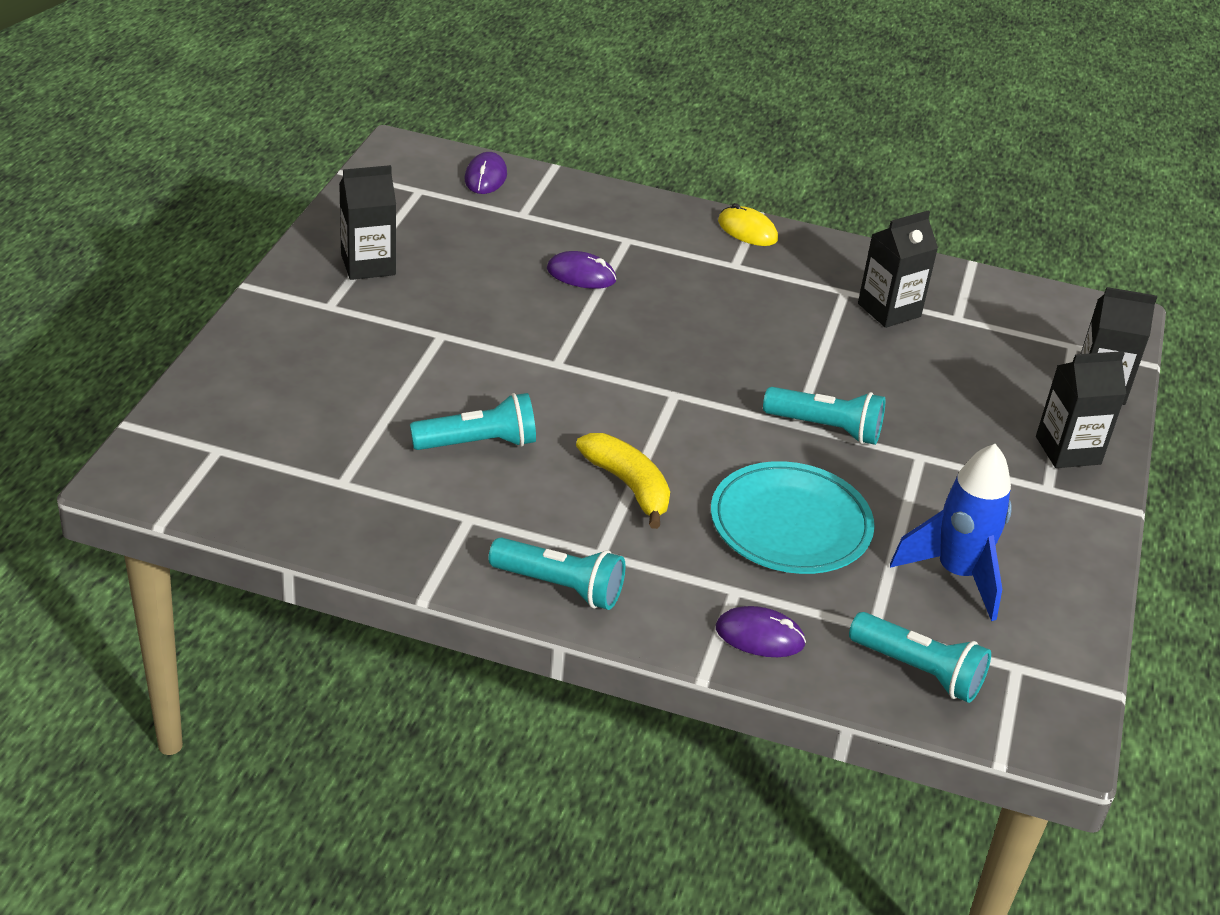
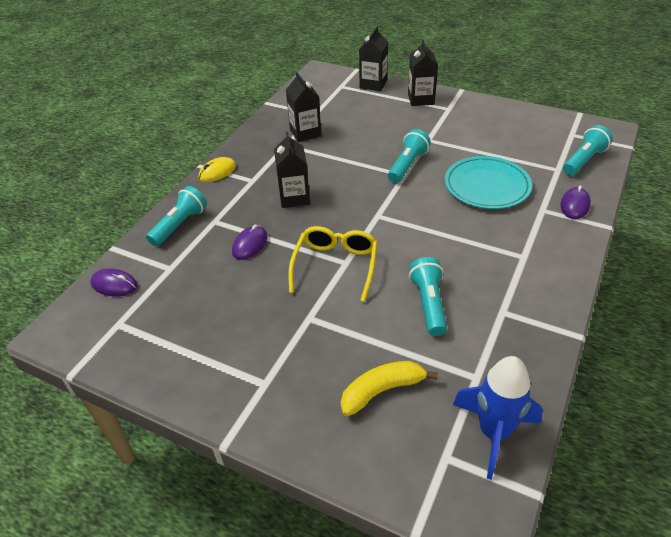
camera: 75 degrees left, 5 degrees up
black carton [339,165,396,280] -> black carton moved to [274,132,310,208]
turquoise flashlight [488,537,625,610] -> turquoise flashlight moved to [146,186,207,246]
yellow banana [576,433,670,529] -> yellow banana moved to [341,361,438,416]
blue rocket [890,444,1012,621] -> blue rocket moved to [453,356,543,480]
none -> yellow glasses [288,226,377,302]

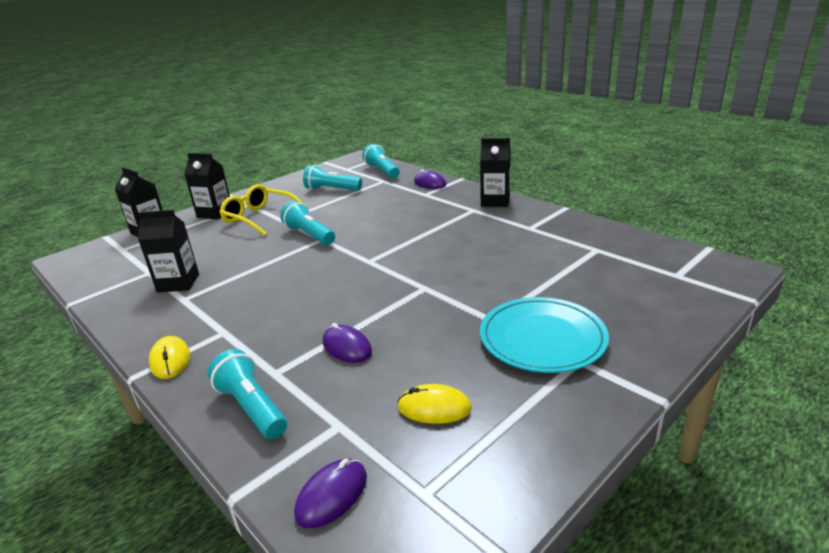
camera: 70 degrees left, 15 degrees down
black carton [274,132,310,208] -> black carton moved to [480,138,510,207]
yellow glasses [288,226,377,302] -> yellow glasses moved to [219,184,302,236]
yellow banana [341,361,438,416] -> none
turquoise flashlight [409,257,447,336] -> turquoise flashlight moved to [303,165,362,191]
turquoise plate [445,156,532,209] -> turquoise plate moved to [480,297,609,373]
blue rocket [453,356,543,480] -> none
none -> yellow mouse [397,384,472,424]

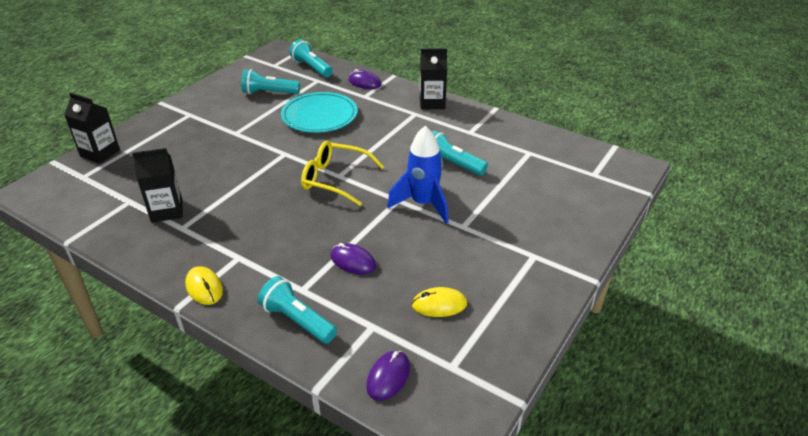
camera: 15 degrees left, 10 degrees up
black carton [184,153,230,219] -> none
yellow glasses [219,184,302,236] -> yellow glasses moved to [301,141,384,206]
turquoise flashlight [280,201,335,245] -> turquoise flashlight moved to [433,131,488,176]
turquoise plate [480,297,609,373] -> turquoise plate moved to [281,92,358,133]
none -> blue rocket [387,125,449,224]

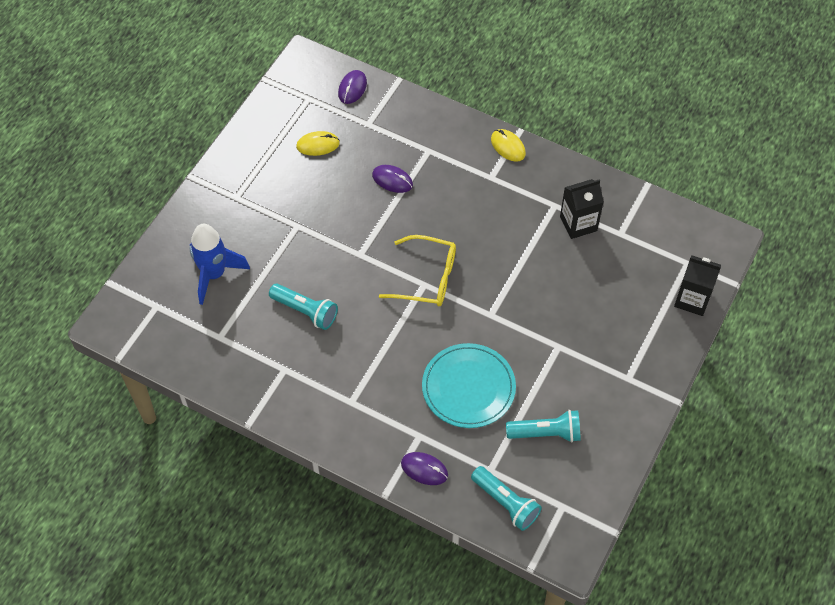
camera: 175 degrees right, 20 degrees up
turquoise flashlight [258,276,337,344] -> none
blue rocket [387,125,449,224] -> blue rocket moved to [190,224,250,305]
black carton [420,48,447,109] -> none

